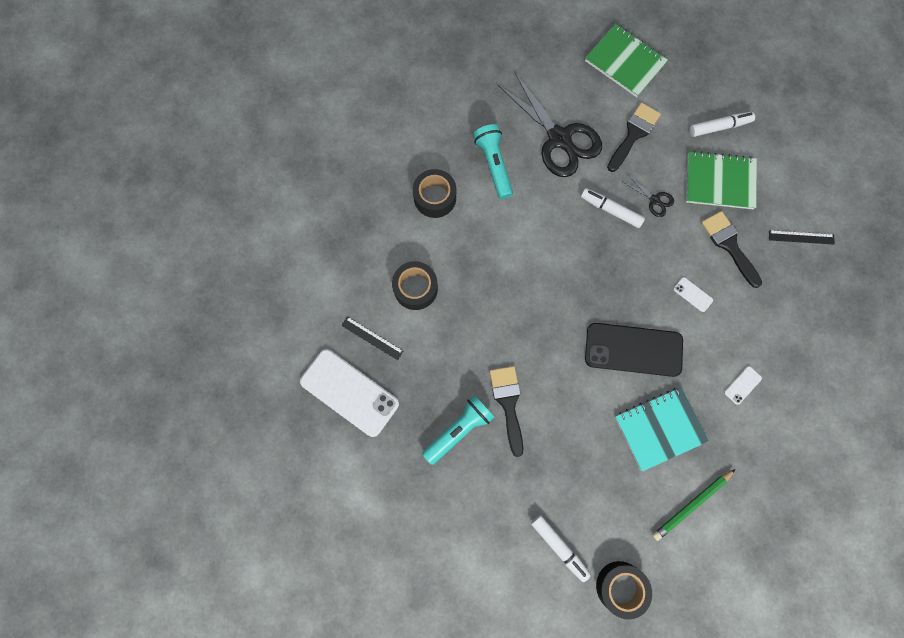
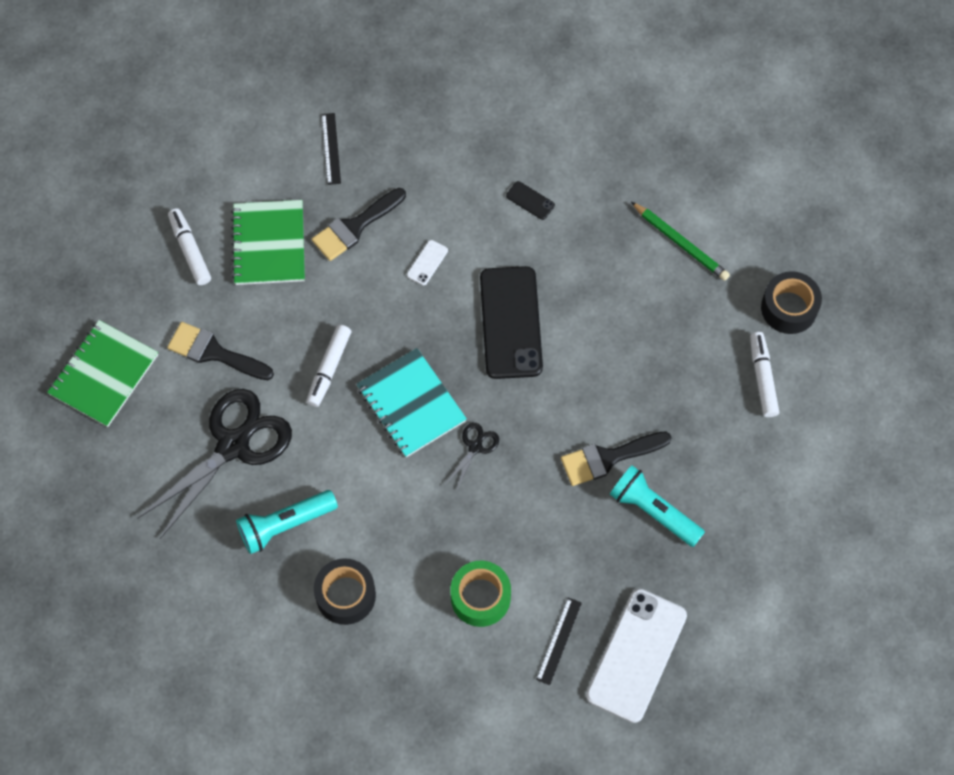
camera: 100 degrees left, 10 degrees down
black tape [392,261,438,310] -> green tape [450,561,511,627]
white marker [531,515,591,582] -> white marker turned 45 degrees counterclockwise [750,332,779,417]
turquoise notebook [615,387,709,472] -> turquoise notebook moved to [357,348,467,457]
black scissors [623,175,674,217] -> black scissors moved to [444,423,499,492]
white phone [724,366,762,405] -> black phone [506,181,555,220]

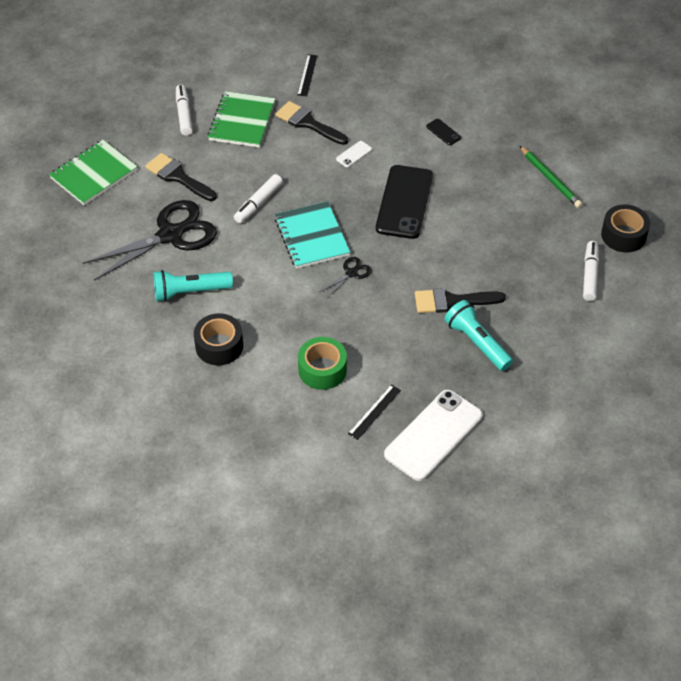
camera: 15 degrees right, 15 degrees down
black brush [312,188,406,261] -> black brush turned 60 degrees clockwise [275,101,348,145]

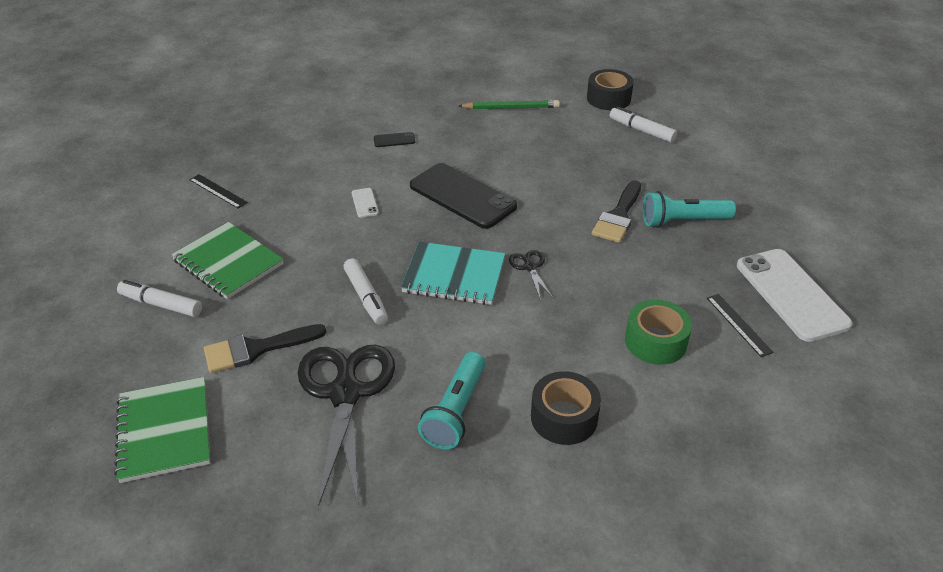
camera: 60 degrees left, 10 degrees down
black brush [275,101,348,145] -> none

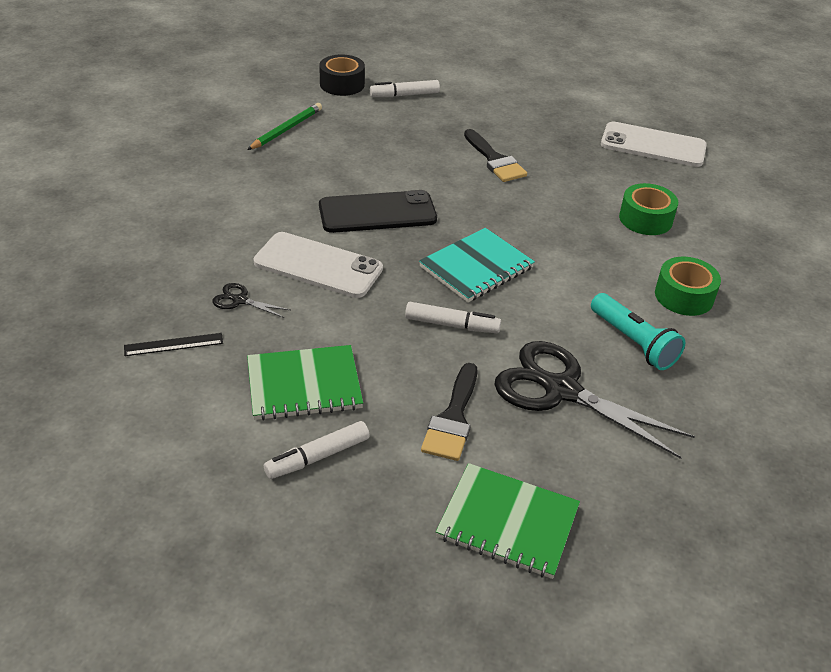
camera: 55 degrees left, 0 degrees up
white phone [352,188,379,218] -> white phone [253,232,383,298], size x2.45
black phone [374,132,415,147] -> none
black scissors [509,250,553,298] -> black scissors moved to [212,283,290,318]
black tape [531,371,601,445] -> green tape [655,257,721,316]
turquoise flashlight [643,191,736,228] -> none
black ruler [707,294,774,357] -> none

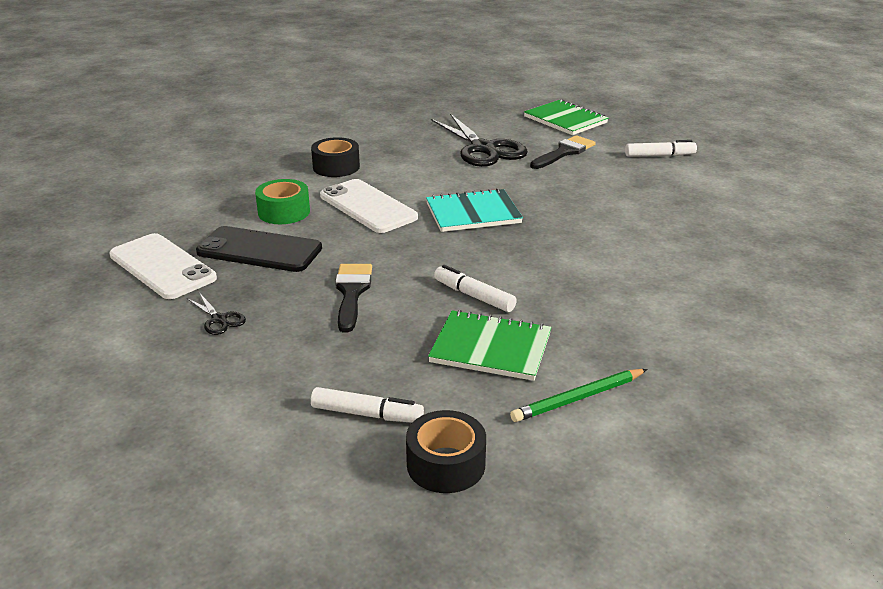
camera: 150 degrees left, 10 degrees down
black ruler [124,333,223,356] -> none
black scissors [212,283,290,318] -> black scissors moved to [187,293,246,335]
green notebook [247,345,363,420] -> green notebook moved to [428,310,551,381]
white phone [253,232,383,298] -> white phone moved to [320,179,418,233]
black phone [319,190,437,233] -> black phone moved to [196,226,322,272]
white marker [405,302,501,333] -> white marker moved to [434,265,517,312]
turquoise flashlight [591,293,686,370] -> none
green tape [655,257,721,316] -> black tape [311,137,360,177]

